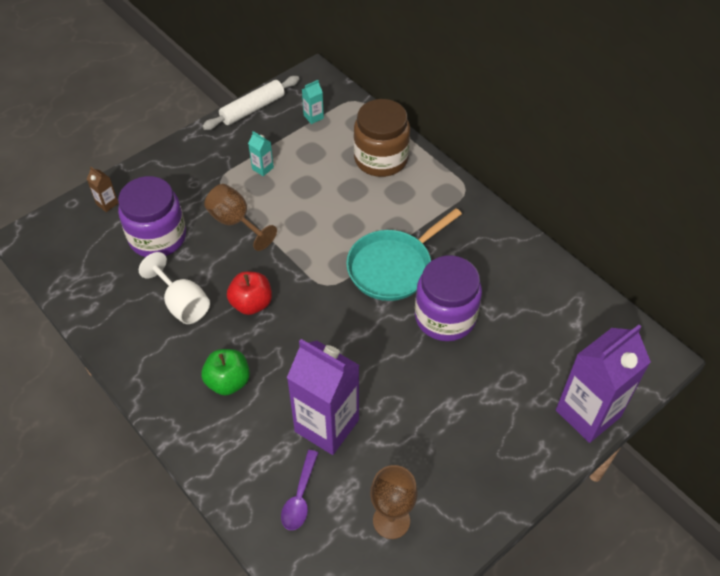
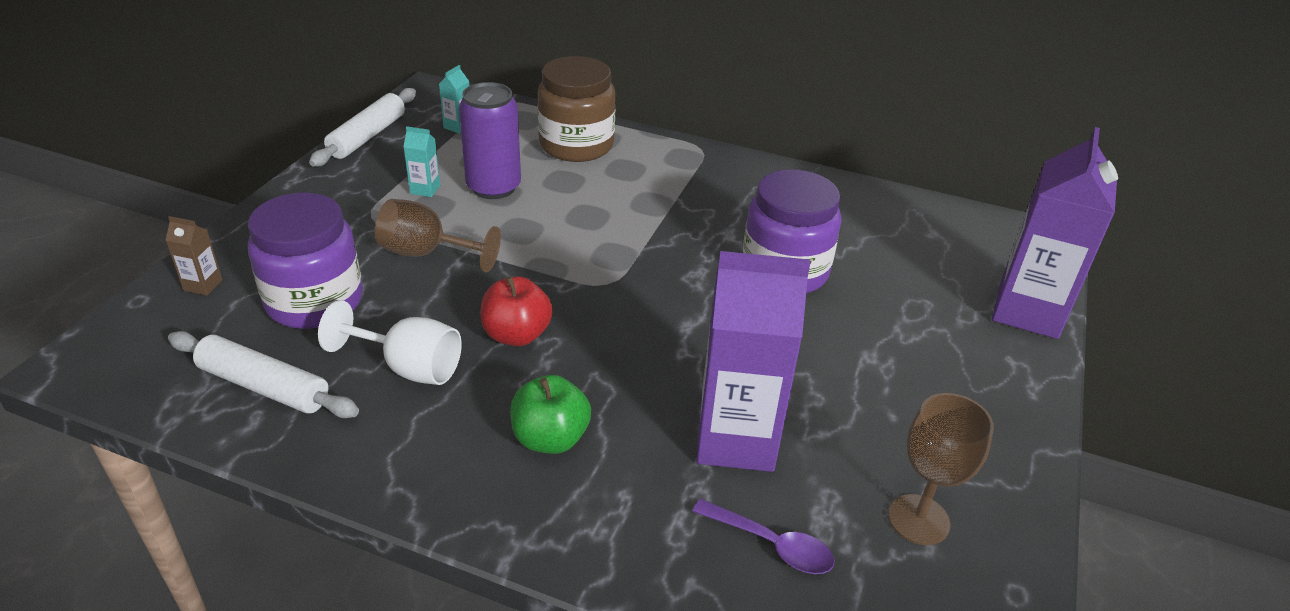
camera: 30 degrees left, 15 degrees down
purple spoon [281,450,319,530] -> purple spoon turned 45 degrees counterclockwise [692,499,835,574]
turquoise pan [346,208,462,301] -> none
none -> white rolling pin [168,331,359,418]
none -> purple can [459,82,521,199]

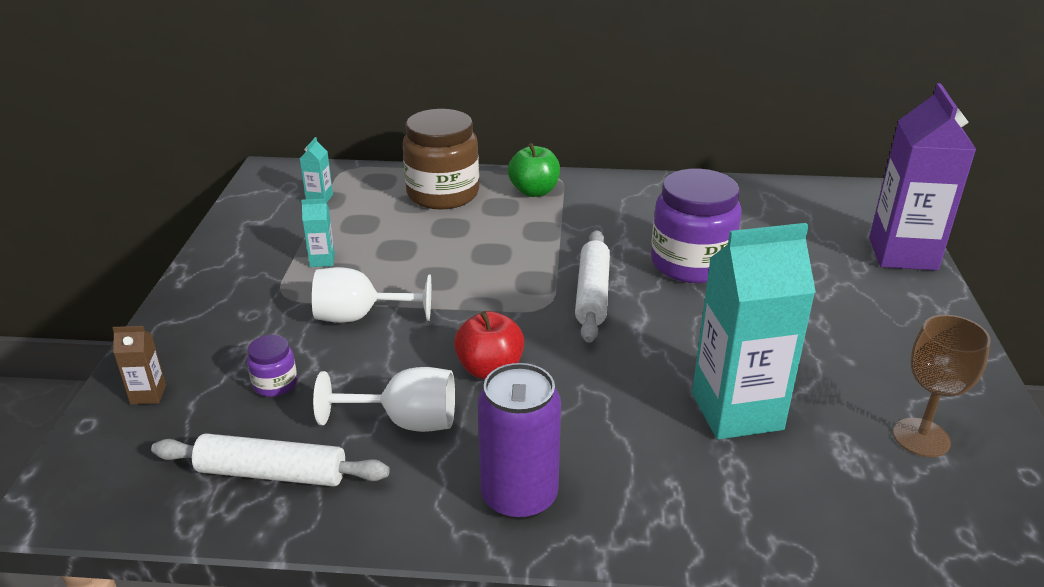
camera: 15 degrees left, 5 degrees down
purple jar [248,192,363,329] -> purple jar [247,335,297,397], size x0.45
white rolling pin [309,88,416,167] -> white rolling pin moved to [575,230,610,343]
brown goblet [375,199,501,272] -> white goblet [312,267,431,323]
purple can [459,82,521,199] -> purple can moved to [478,363,561,520]
green apple [510,375,591,454] -> green apple moved to [508,143,560,197]
purple spoon [692,499,835,574] -> none
purple carton [697,251,810,472] -> turquoise carton [692,223,816,440]

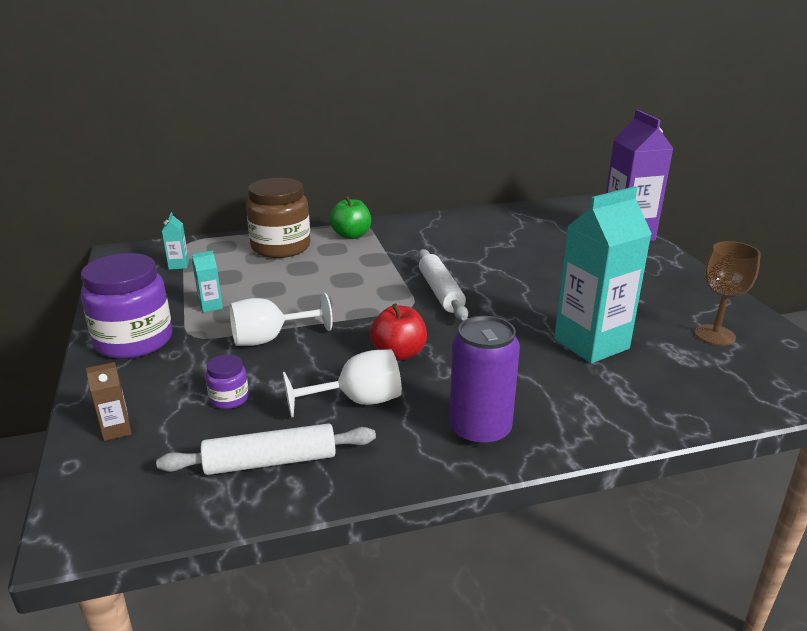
camera: 20 degrees left, 5 degrees down
purple jar [651,169,742,283] -> purple jar moved to [81,253,172,359]

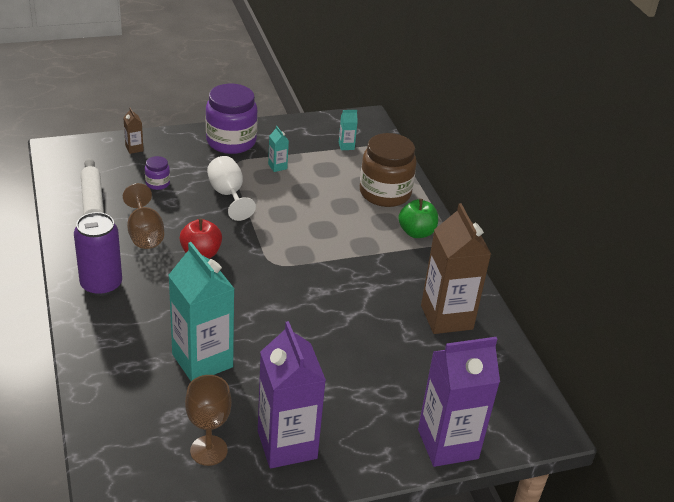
camera: 85 degrees right, 10 degrees up
white goblet [283,349,402,418] -> brown goblet [123,183,164,249]
white rolling pin [418,249,468,321] -> none
none -> purple carton [258,321,326,468]
none -> brown carton [421,203,491,334]

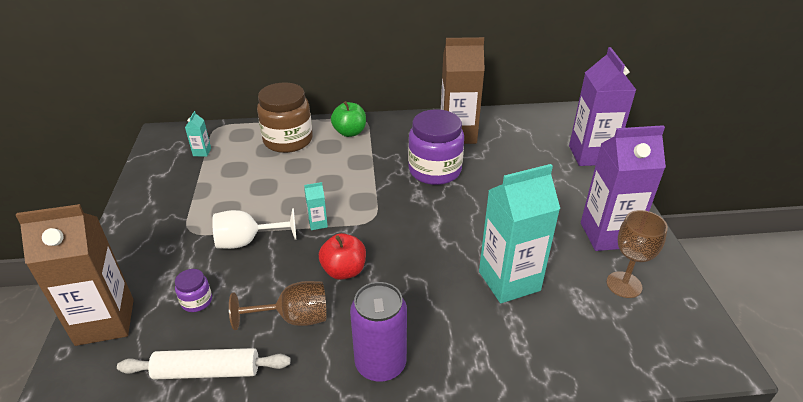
camera: 75 degrees left, 0 degrees up
brown carton [123,108,144,154] -> brown carton [15,204,134,346], size x2.45
purple jar [206,84,258,154] -> purple jar moved to [408,109,464,185]
turquoise carton [268,126,289,172] -> turquoise carton moved to [304,182,328,230]

